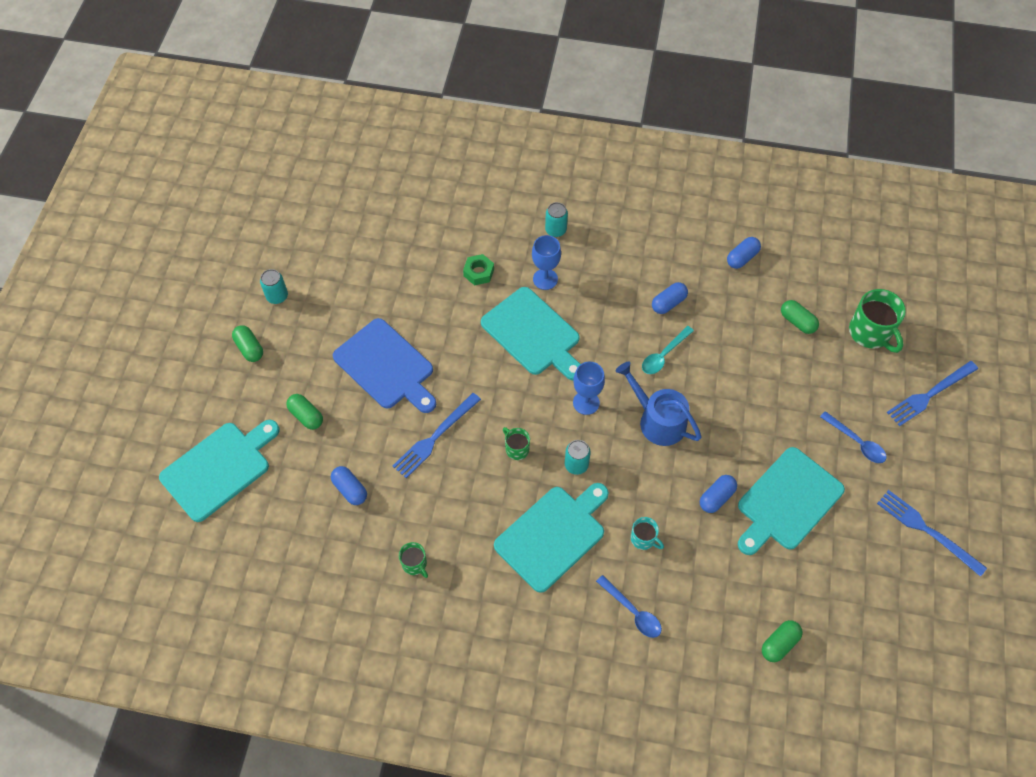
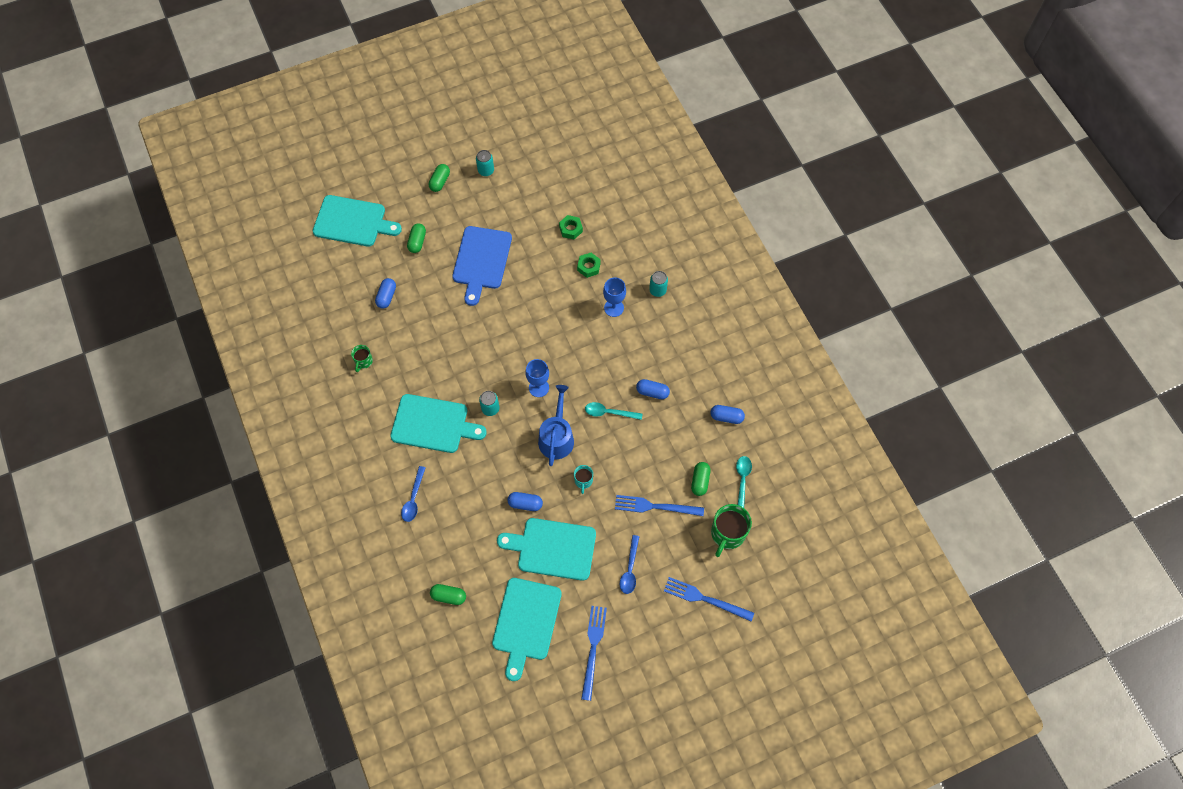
camera: 55 degrees right, 5 degrees up
blue fork [392,393,481,478] -> blue fork moved to [615,495,704,516]
turquoise cutting board [481,287,580,380] -> turquoise cutting board moved to [492,578,562,681]
green mug [503,427,530,460] -> none
turquoise mug [631,517,664,550] -> turquoise mug moved to [574,465,593,494]
none -> green nut [559,215,583,239]
none -> turquoise spoon [736,456,752,508]

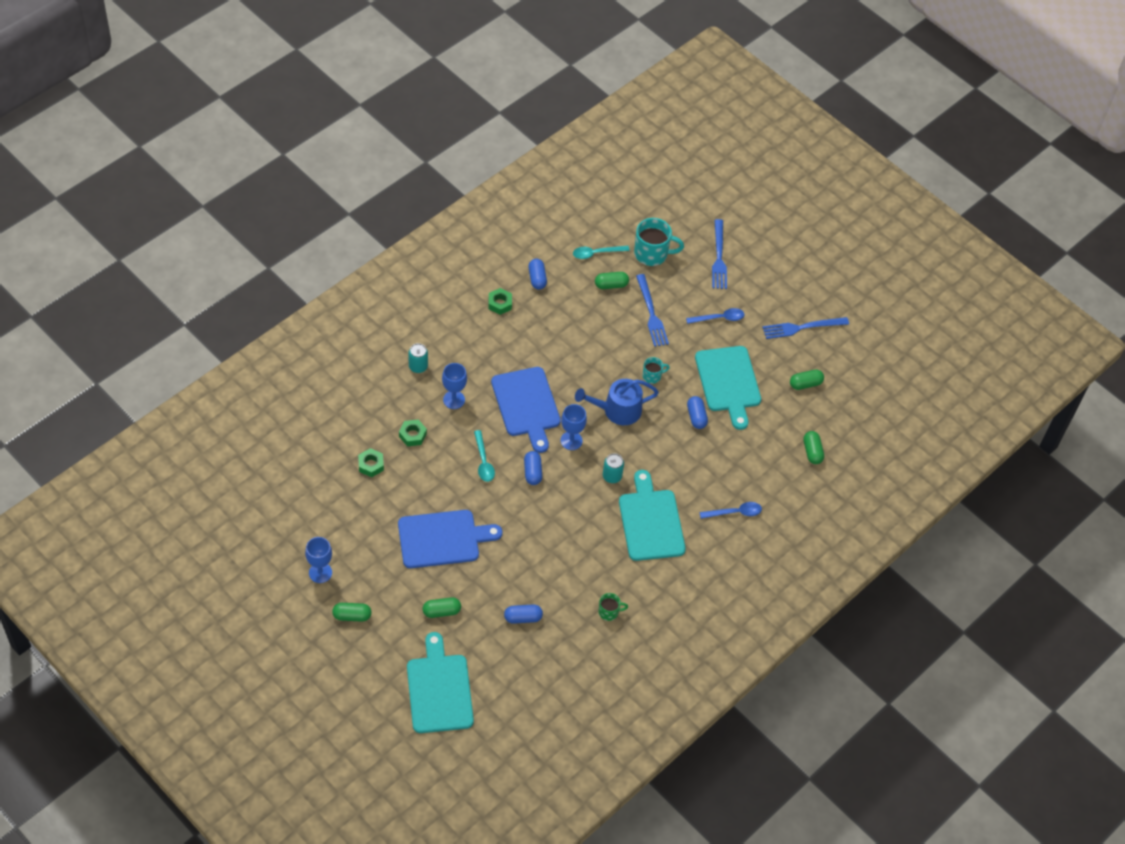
camera: 115 degrees left, 10 degrees down
turquoise can [476,150,494,176] -> blue goblet [305,537,332,583]
turquoise cutting board [492,578,562,681] -> green capsule [790,369,824,390]
turquoise spoon [585,402,642,420] -> turquoise spoon moved to [474,430,495,482]
blue capsule [636,379,670,399] -> blue capsule moved to [524,451,542,485]
green mug [711,504,752,557] -> turquoise mug [634,218,684,266]
none -> green nut [489,288,512,315]
none -> blue cutting board [491,367,561,453]

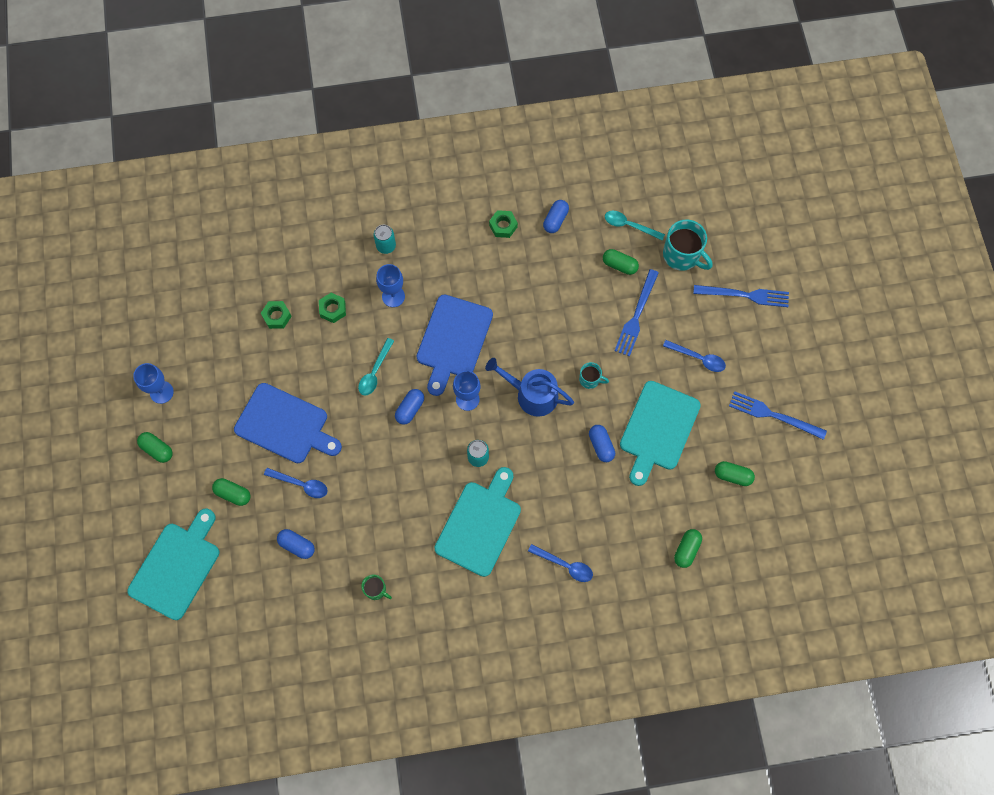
camera: 40 degrees right, 15 degrees up
blue capsule [687,396,708,429] -> blue capsule turned 45 degrees counterclockwise [589,425,615,462]
blue fork [712,219,727,289] -> blue fork turned 120 degrees counterclockwise [693,285,789,307]
none -> blue spoon [264,468,328,498]

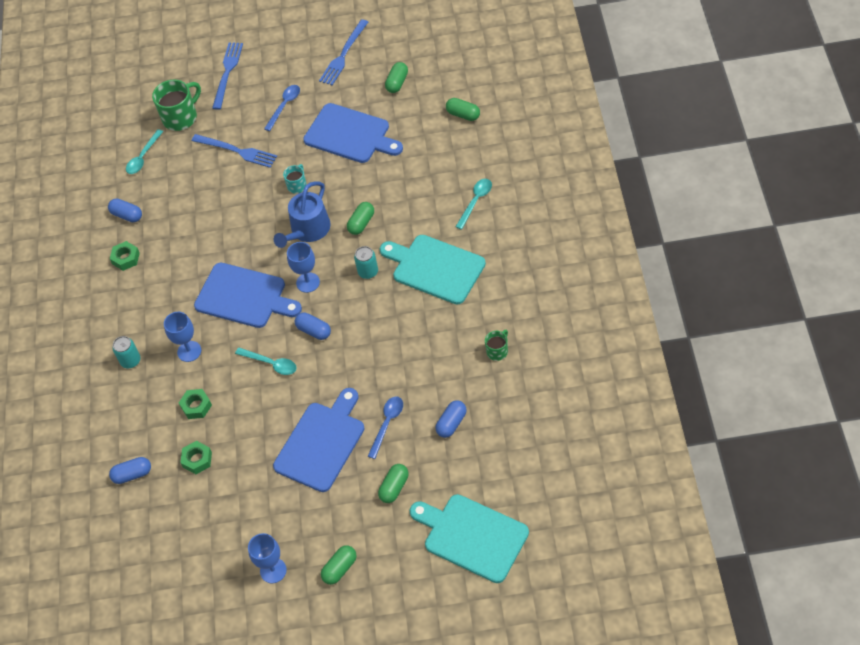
camera: 80 degrees left, 15 degrees down
blue spoon [528,544,593,582] -> turquoise spoon [455,179,492,230]
blue capsule [589,425,615,462] -> blue capsule moved to [109,457,151,484]
green capsule [603,249,639,275] -> green capsule moved to [347,202,374,235]
turquoise cutting board [620,381,701,486] -> blue cutting board [303,103,403,163]
turquoise mug [663,219,713,271] -> green mug [152,79,201,131]

